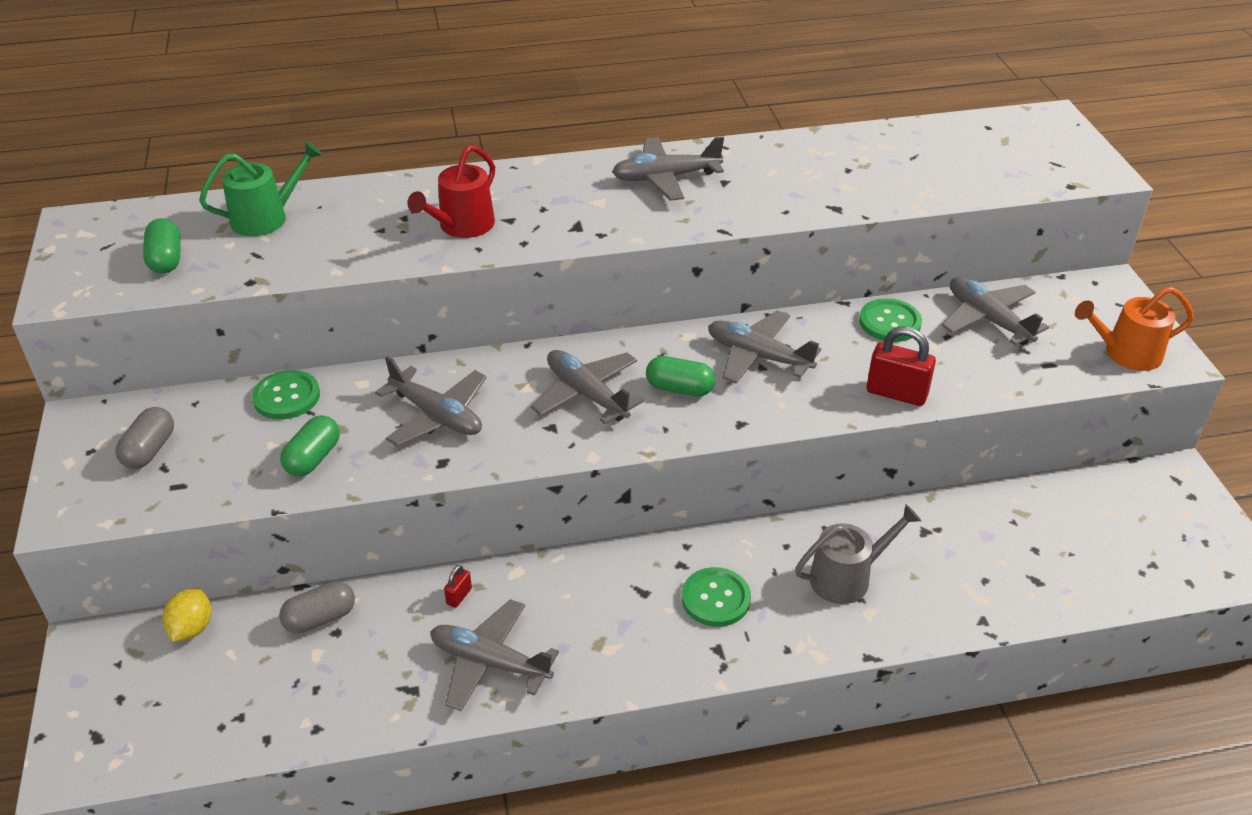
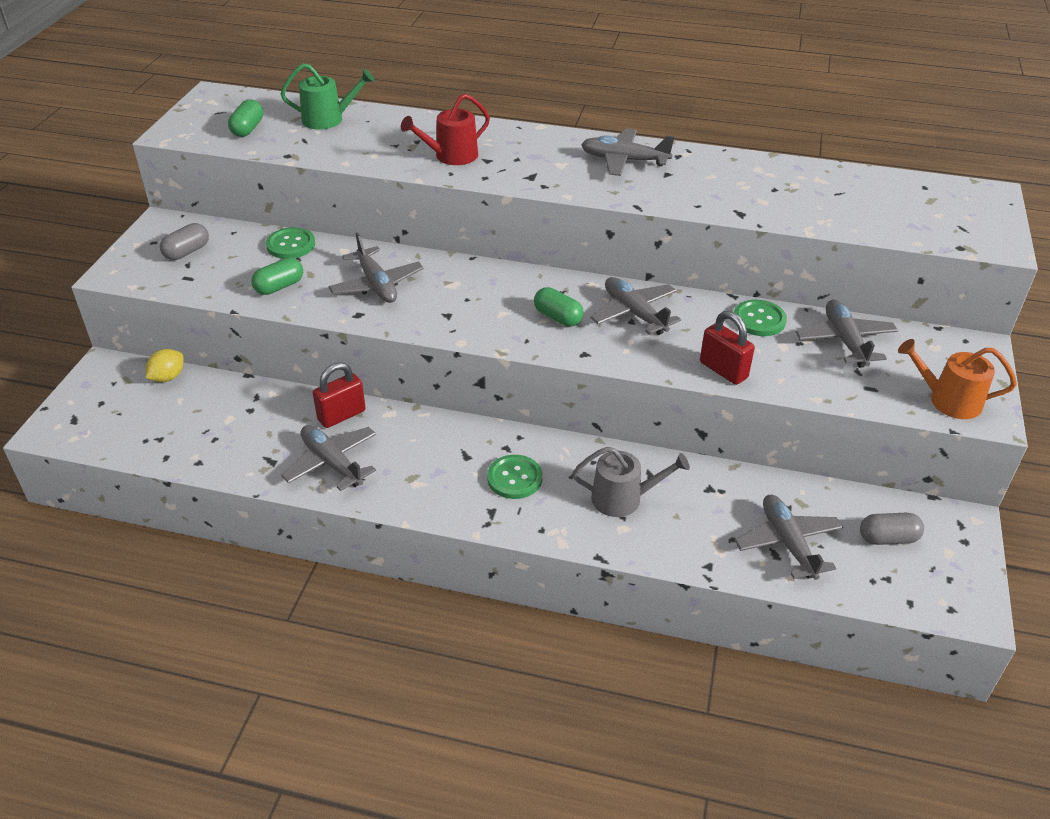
camera: 25 degrees right, 0 degrees up
grey capsule [279,581,355,634] -> grey capsule moved to [860,513,924,545]
red padlock [444,565,472,608] -> red padlock [313,362,366,428], size x2.05
grey plane [531,350,644,424] -> grey plane moved to [735,495,843,580]

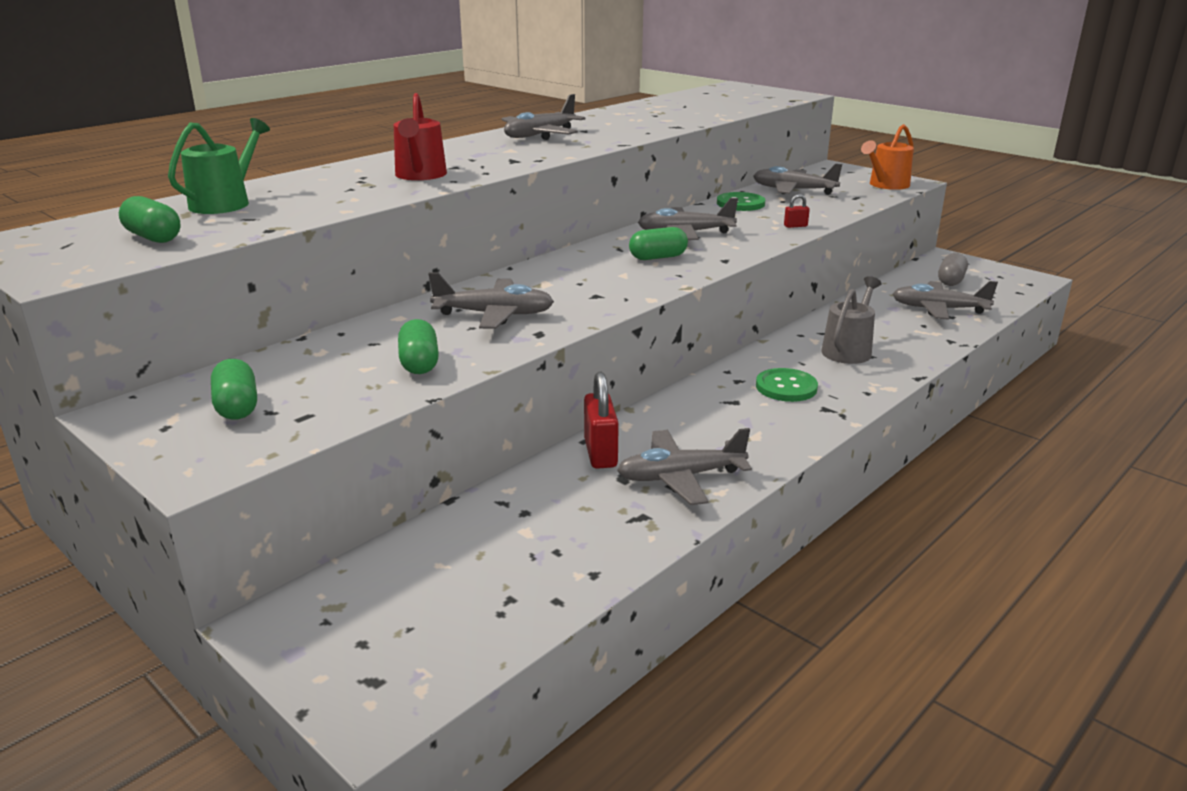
camera: 60 degrees left, 15 degrees down
yellow lemon [146,349,183,382] -> none
grey capsule [160,223,209,260] -> green capsule [211,359,257,420]
green button [266,227,315,259] -> none
red padlock [700,311,755,385] -> red padlock [784,194,810,228], size x0.49

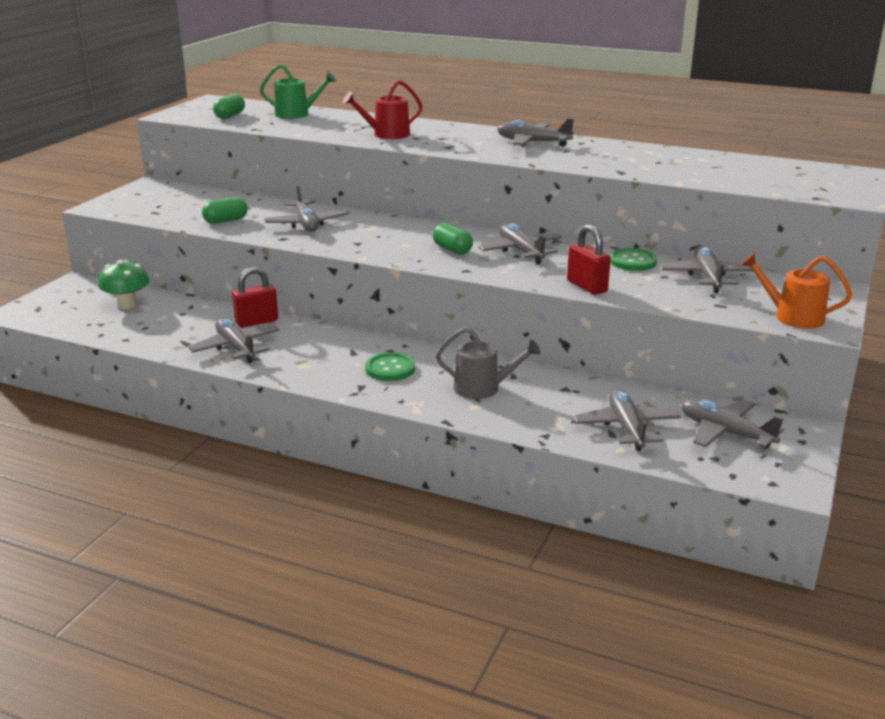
camera: 70 degrees right, 0 degrees up
green capsule [211,359,257,420] -> none
red padlock [784,194,810,228] -> red padlock [567,224,611,295], size x2.05
grey capsule [938,253,968,286] -> grey plane [681,399,784,449]
none -> green mushroom [98,260,150,309]

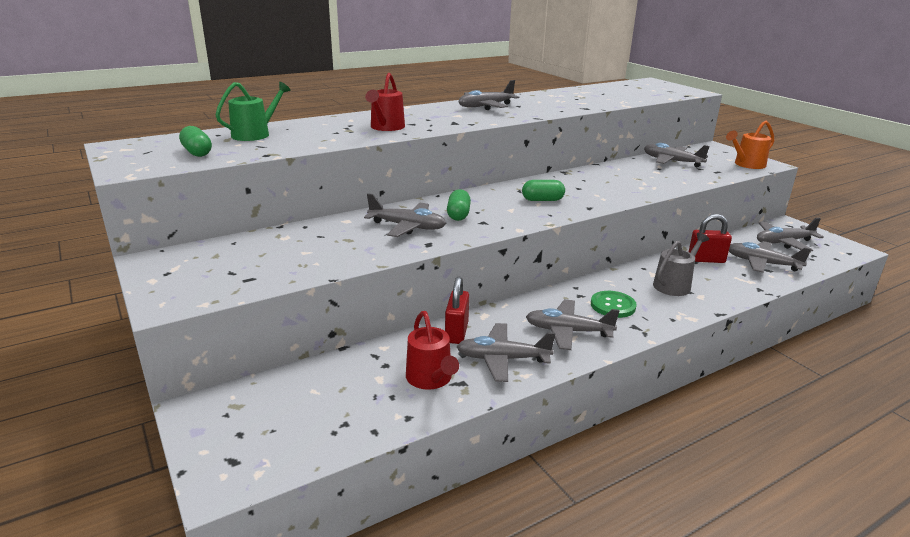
camera: 55 degrees left, 0 degrees up
green mushroom [98,260,150,309] -> none
green capsule [202,197,248,224] -> green capsule moved to [447,189,471,221]
grey plane [478,223,562,264] -> grey plane moved to [526,299,620,350]
red padlock [567,224,611,295] -> red padlock moved to [689,214,732,263]
green button [609,248,657,271] -> none
none -> red watering can [406,311,459,389]

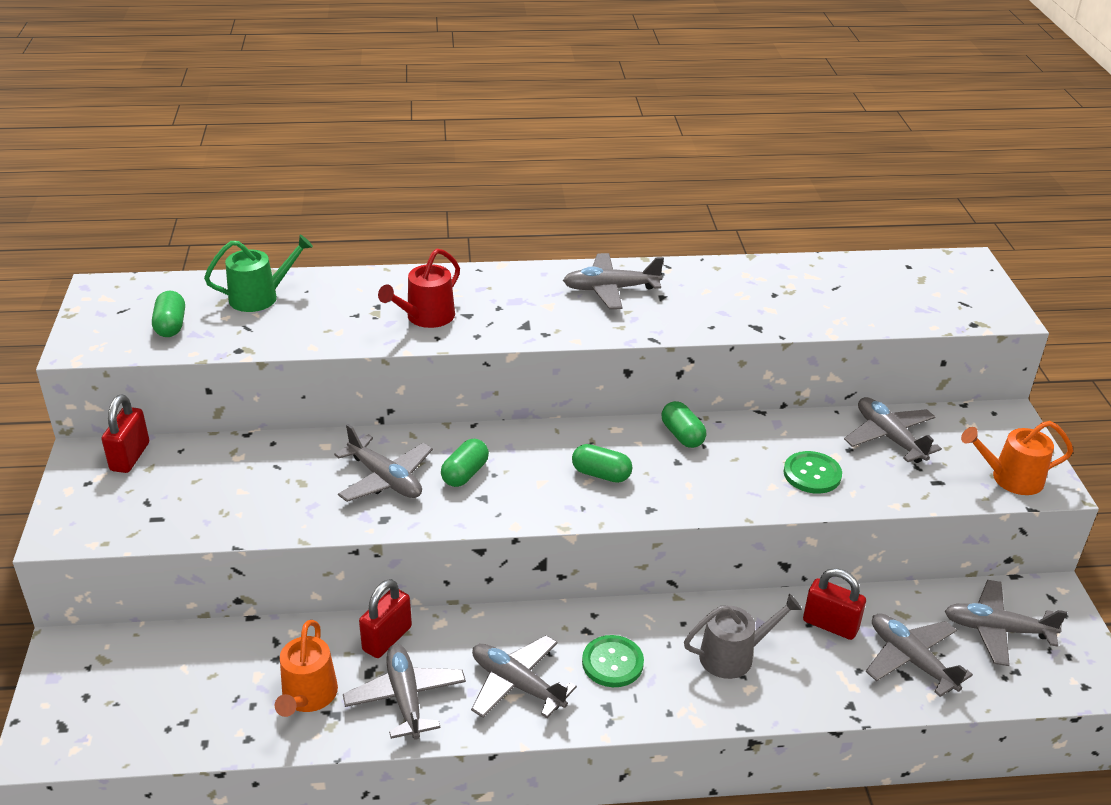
camera: 25 degrees right, 10 degrees up
red watering can [406,311,459,389] -> orange watering can [275,620,338,717]
grey plane [457,323,555,382] -> grey plane turned 45 degrees clockwise [343,644,466,740]
none -> red padlock [101,395,149,473]
none -> green capsule [661,401,706,448]
none -> green button [784,451,842,493]

